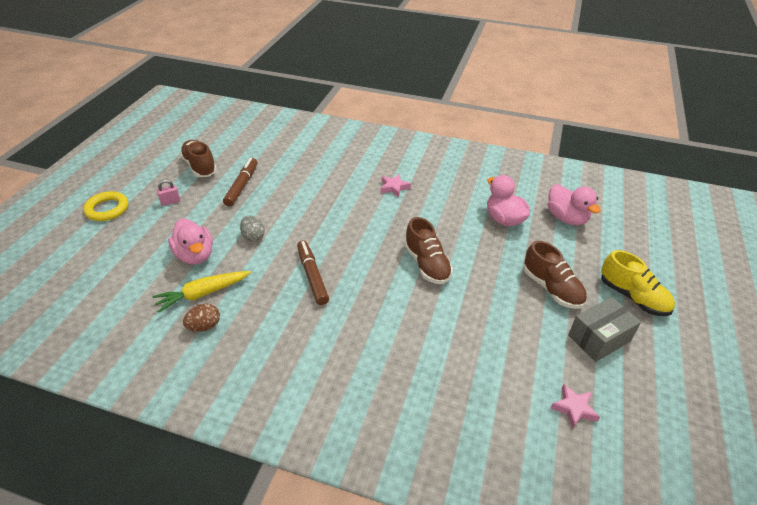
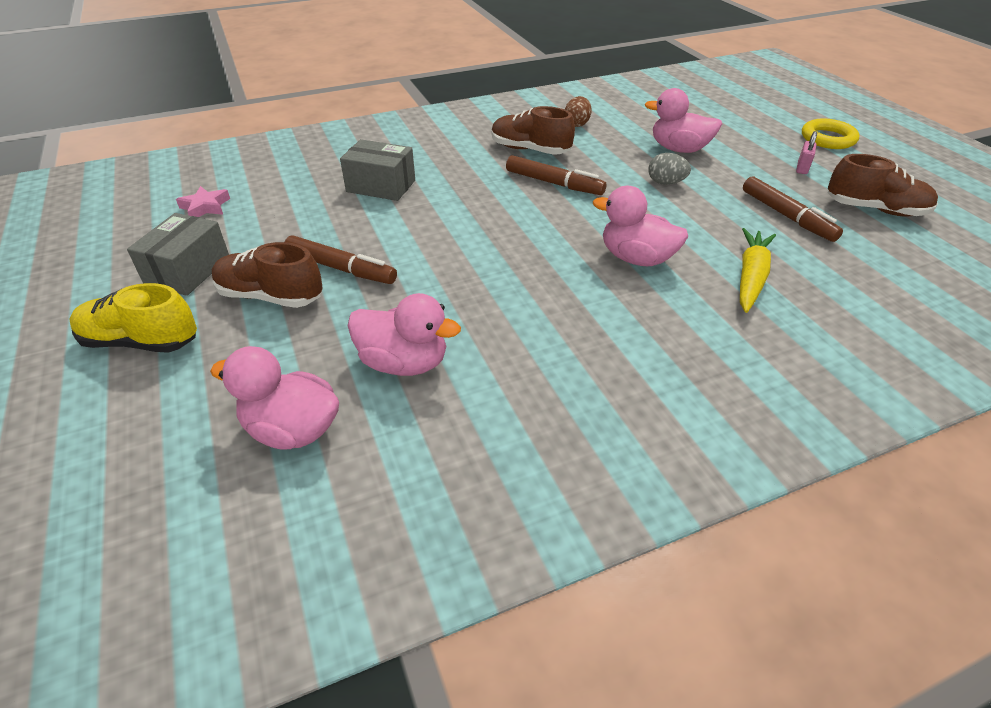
camera: 140 degrees right, 0 degrees up
yellow carrot [153,271,251,313] -> yellow carrot moved to [740,228,776,313]
pink star [381,174,411,198] -> none
brown shoe [404,217,453,284] -> brown shoe moved to [492,106,575,155]
none -> brown marker [285,235,397,284]
none -> grey box [340,139,415,201]
none -> pink duck [593,186,688,266]

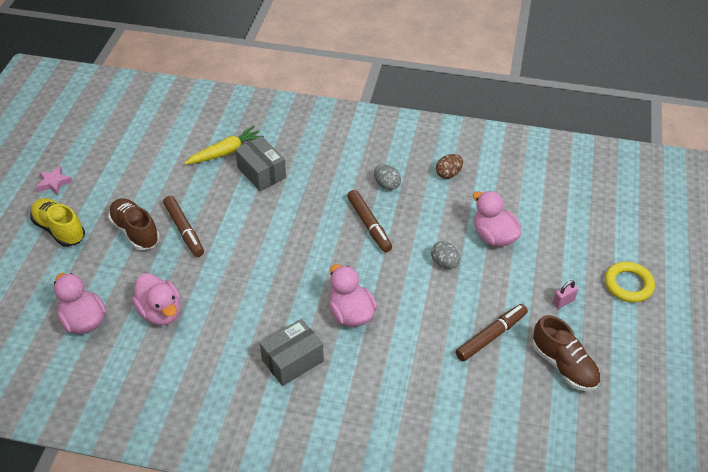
camera: 35 degrees right, 5 degrees up
grey box [127,213,229,296] -> grey box moved to [260,319,324,386]
pink star [176,186,230,217] -> pink star moved to [36,166,73,195]
brown shoe [492,106,575,155] -> grey egg [374,165,401,190]
yellow carrot [740,228,776,313] -> yellow carrot moved to [184,126,264,164]
brown marker [743,177,843,242] -> brown marker turned 135 degrees counterclockwise [456,304,528,361]

